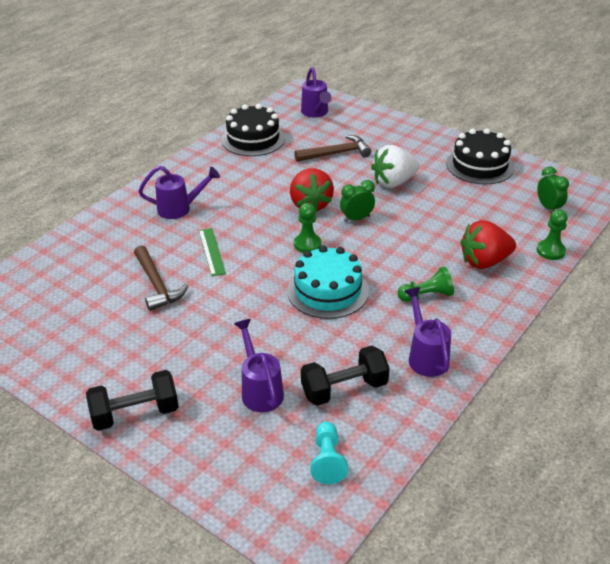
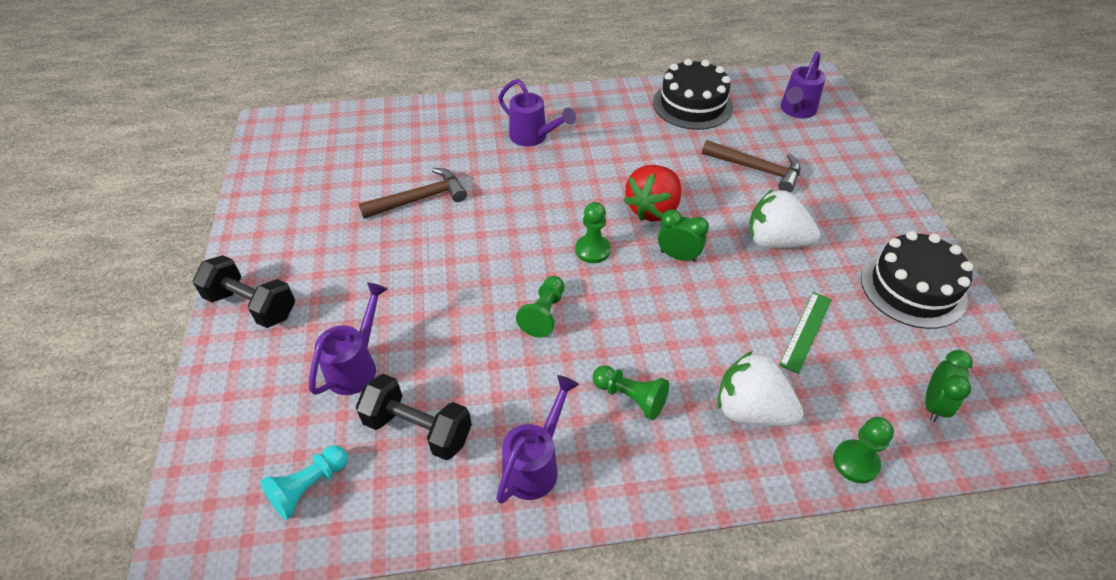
camera: 45 degrees right, 10 degrees up
brown hammer [134,245,189,311] -> brown hammer turned 135 degrees counterclockwise [359,168,467,219]
green ruler [199,228,226,276] -> green ruler moved to [779,292,832,374]
turquoise cake [287,245,369,319] -> green pawn [516,276,564,338]
red strawberry [460,220,516,269] -> white strawberry [718,351,803,427]

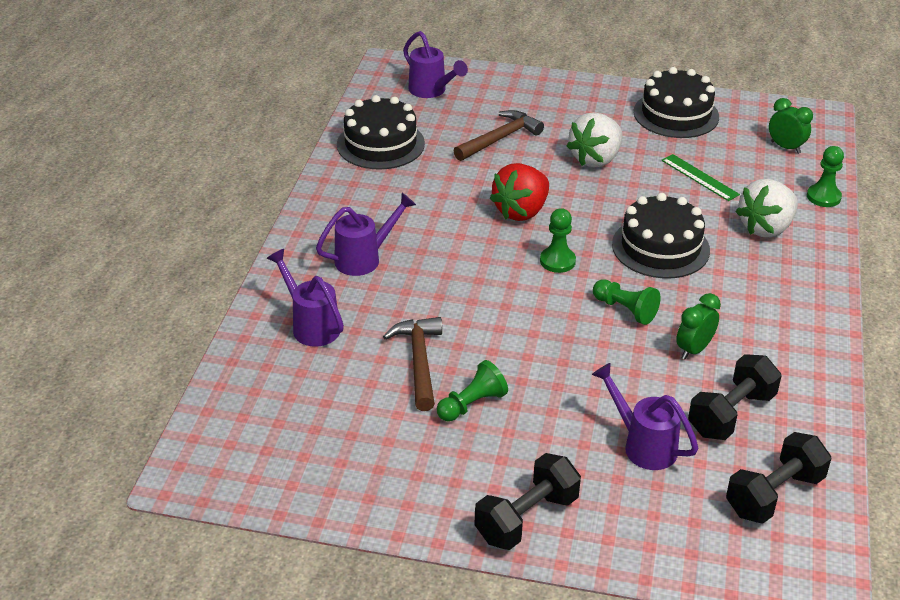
camera: 70 degrees left, 10 degrees down
turquoise pawn [260,445,347,520] -> black dumbbell [726,432,831,524]
purple watering can [496,375,579,504] -> purple watering can moved to [267,249,344,347]
green pawn [593,365,669,420] -> green pawn moved to [437,360,508,421]
red strawberry [624,165,681,221] -> red strawberry turned 75 degrees clockwise [490,163,549,221]
green clock [658,209,709,262] -> green clock moved to [676,293,721,360]
none -> black cake [612,193,710,279]

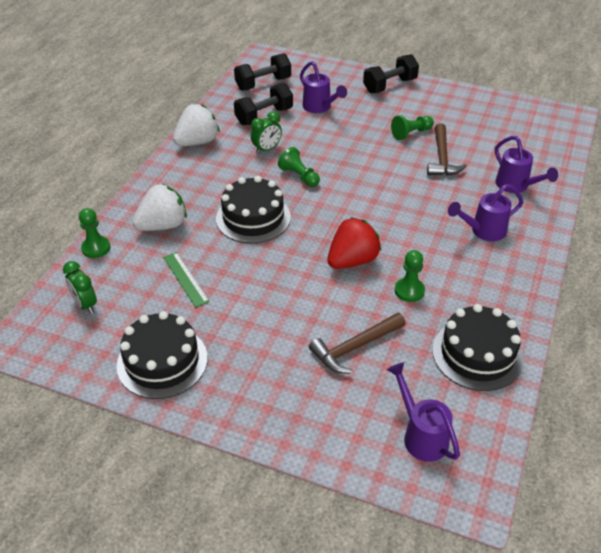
camera: 170 degrees left, 5 degrees up
green pawn [540,208,576,273] -> green pawn moved to [395,250,425,302]
white strawberry [567,112,622,167] -> white strawberry moved to [173,104,220,146]

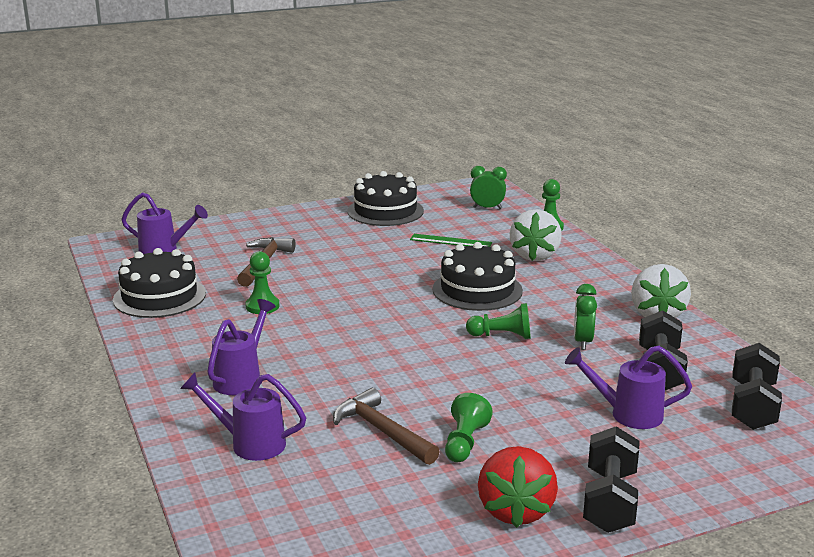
camera: 135 degrees right, 20 degrees down
red strawberry [327,217,381,269] -> red strawberry moved to [478,446,558,528]

